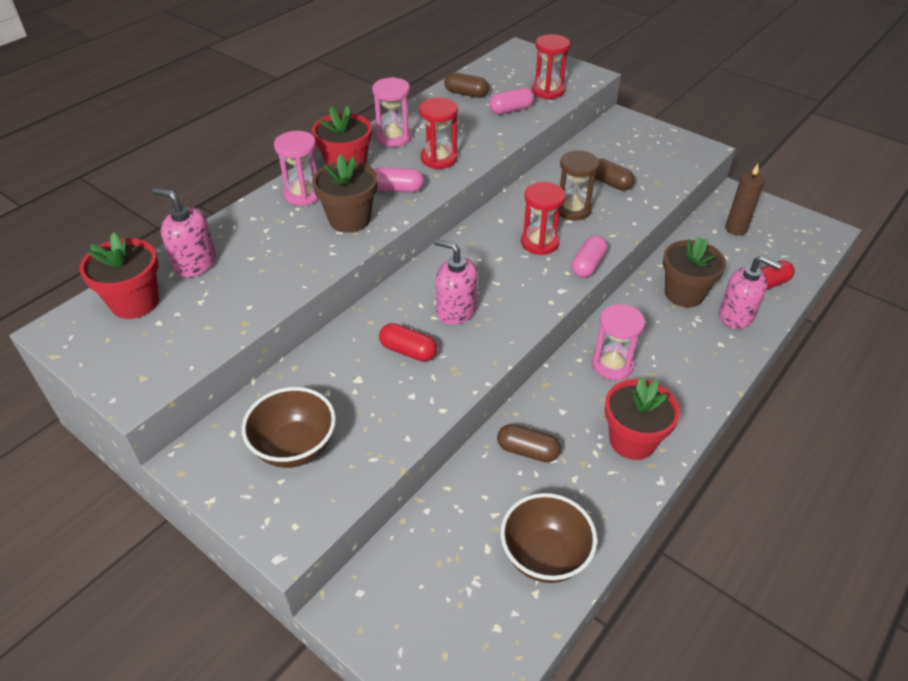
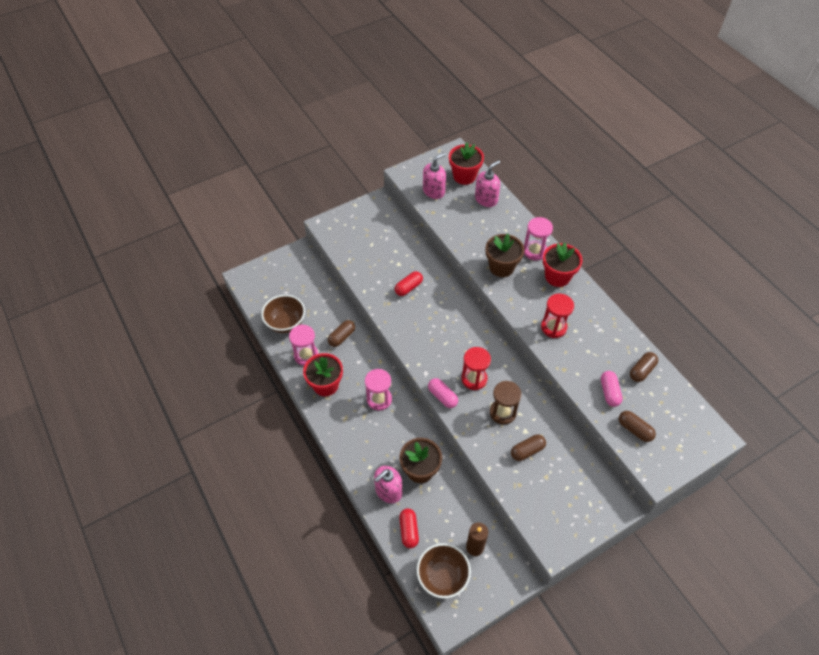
camera: 110 degrees right, 10 degrees up
brown bowl [242,387,336,468] -> brown bowl moved to [417,543,471,599]
pink hourglass [372,77,412,147] -> pink hourglass moved to [289,325,319,366]
pink capsule [374,167,424,193] -> none
pink soap dispenser [434,238,478,325] -> pink soap dispenser moved to [423,152,446,199]
red hourglass [532,34,570,99] -> brown capsule [619,411,656,442]

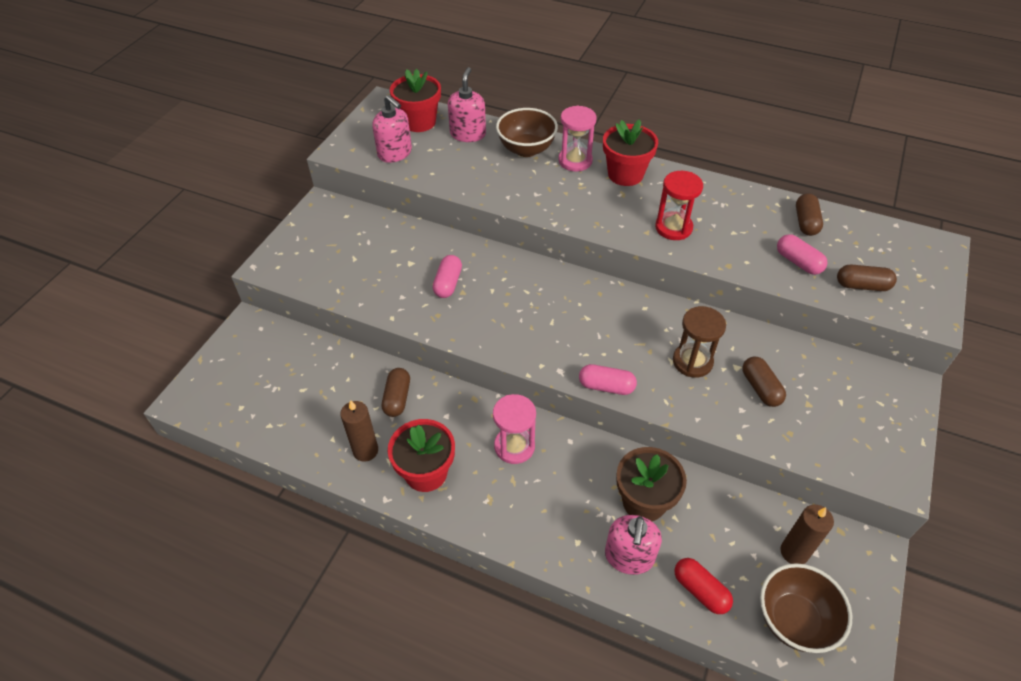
camera: 35 degrees left, 5 degrees down
brown bowl [261,295,305,333] -> brown bowl moved to [496,108,558,157]
pink hourglass [289,325,319,366] -> brown candle [340,400,378,462]
red capsule [395,271,423,296] -> pink capsule [433,255,462,298]
pink soap dispenser [423,152,446,199] -> pink soap dispenser turned 120 degrees clockwise [372,95,412,163]
red hourglass [461,347,491,390] -> none
brown flower pot [486,234,524,277] -> none
brown capsule [511,434,546,461] -> brown capsule turned 45 degrees counterclockwise [742,357,786,407]

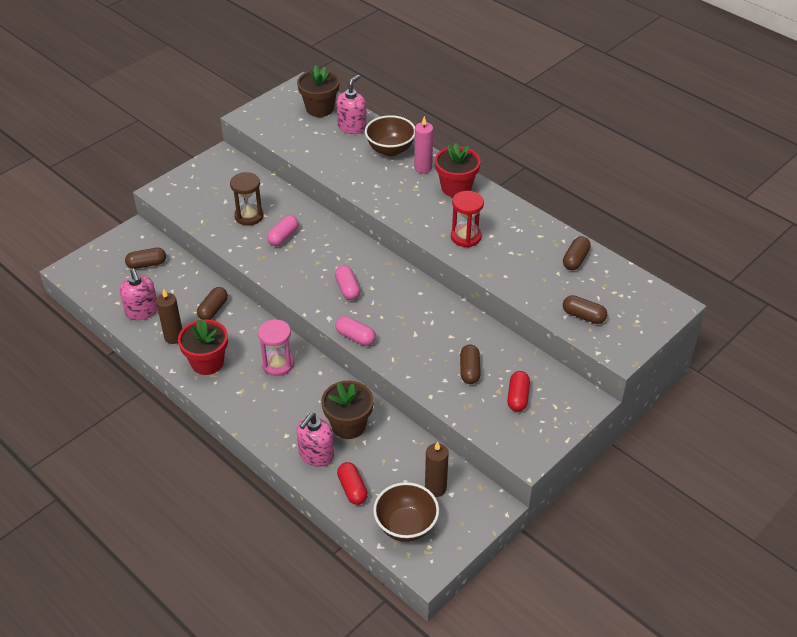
camera: 20 degrees right, 5 degrees down
pink soap dispenser [372,95,412,163] -> pink soap dispenser moved to [120,269,158,320]
red flower pot [390,69,441,132] -> brown flower pot [297,65,339,117]
pink hourglass [558,105,597,172] -> pink candle [414,116,433,173]
brown hourglass [673,306,726,378] -> brown hourglass moved to [230,172,264,226]
pink capsule [777,234,827,275] -> pink capsule moved to [335,265,360,300]
none -> brown capsule [125,248,166,269]
none -> red capsule [507,371,530,412]

